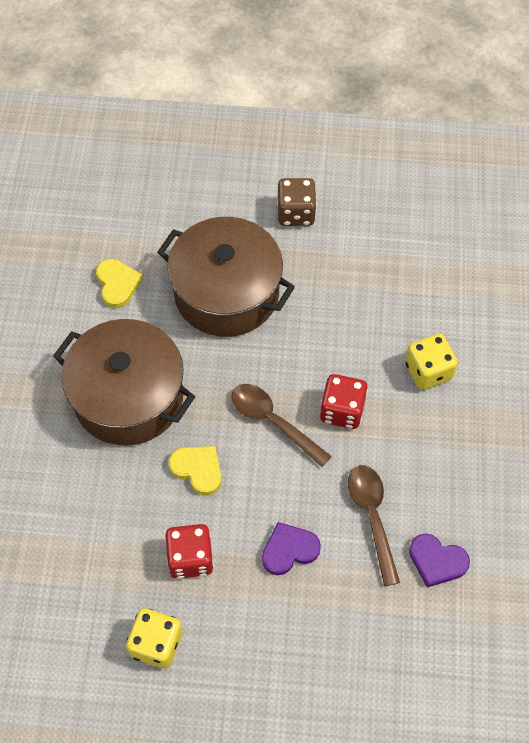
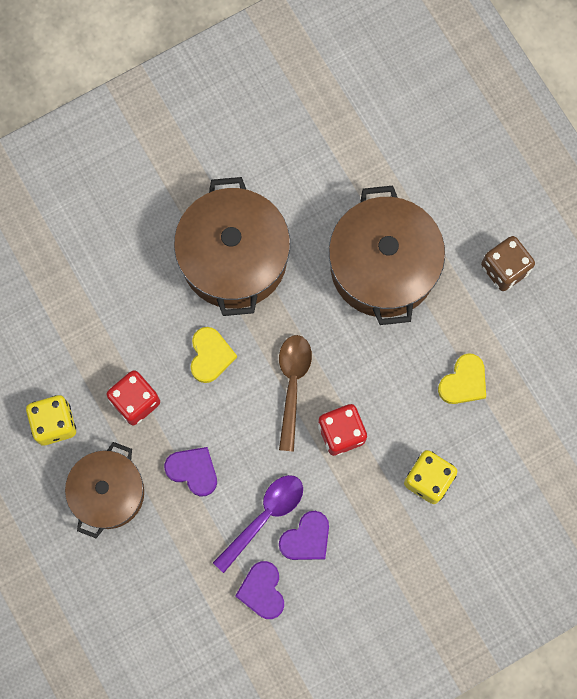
camera: 55 degrees right, 15 degrees up
yellow heart [96,259,143,308] -> yellow heart moved to [438,353,486,404]
brown spoon [348,465,400,586] -> purple spoon [213,475,303,573]
none -> brown pot [65,442,144,538]
none -> purple heart [279,511,329,560]

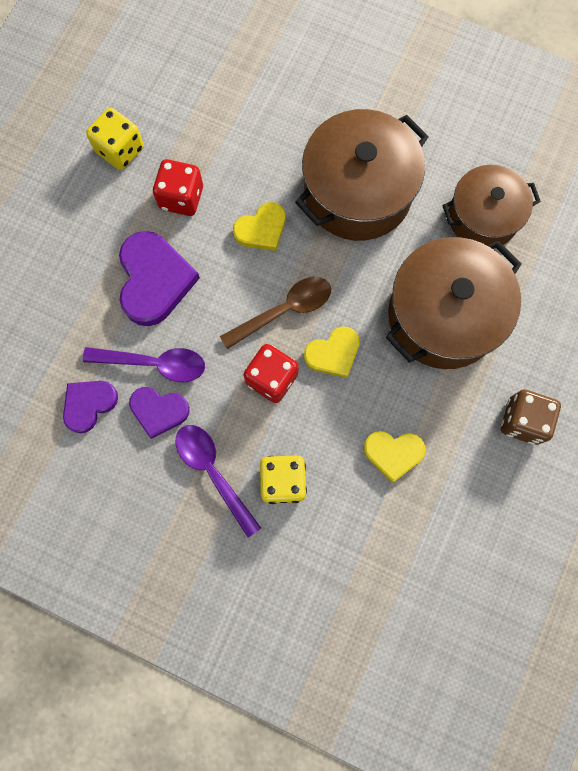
camera: 55 degrees right, 0 degrees up
brown pot [65,442,144,538] -> brown pot moved to [442,165,541,246]
purple heart [164,447,217,497] -> purple heart [119,231,200,326], size x1.65
none -> purple spoon [175,425,261,538]
none -> yellow heart [304,326,360,378]

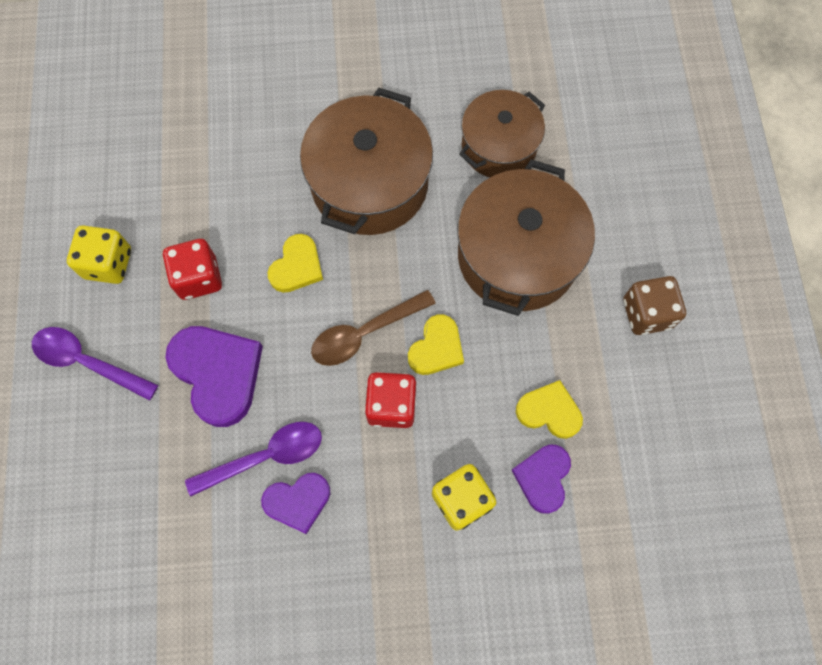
camera: 30 degrees left, 5 degrees down
purple heart [63,381,118,433] -> purple heart moved to [512,445,571,514]
purple spoon [175,425,261,538] -> purple spoon moved to [32,327,158,401]
brown spoon [220,277,331,349] -> brown spoon turned 150 degrees counterclockwise [311,290,436,366]
yellow heart [364,431,426,483] -> yellow heart turned 135 degrees counterclockwise [516,380,583,439]

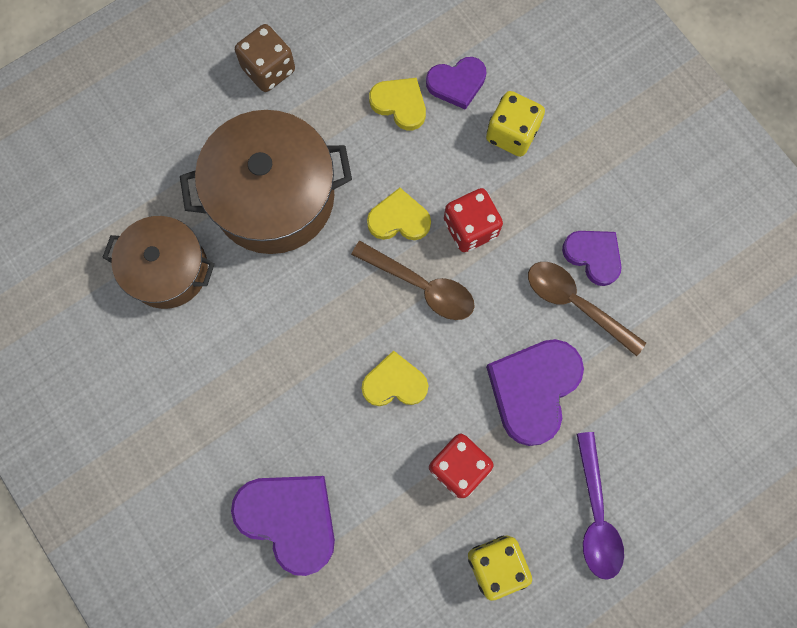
camera: 120 degrees left, 5 degrees up
purple spoon [185,422,322,496] -> brown spoon [528,262,646,356]
brown pot [300,88,433,235] -> none
yellow heart [516,380,583,439] -> yellow heart turned 135 degrees clockwise [369,78,426,131]
none -> purple heart [231,476,335,576]

